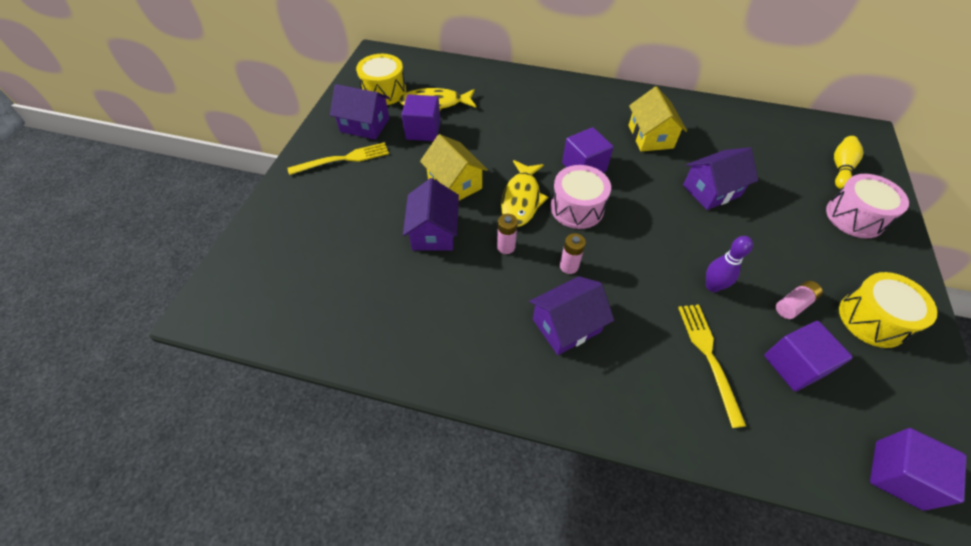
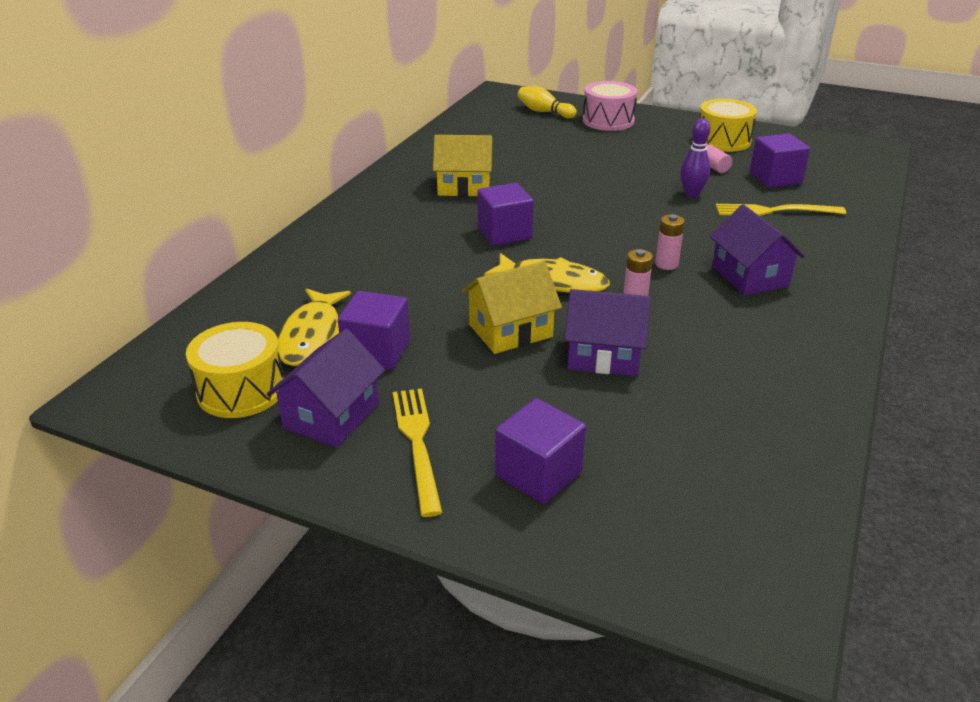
camera: 80 degrees left, 20 degrees down
pink drum [550,165,611,229] -> none
purple house [683,147,758,210] -> none
purple cube [870,428,967,511] -> purple cube moved to [495,398,586,504]

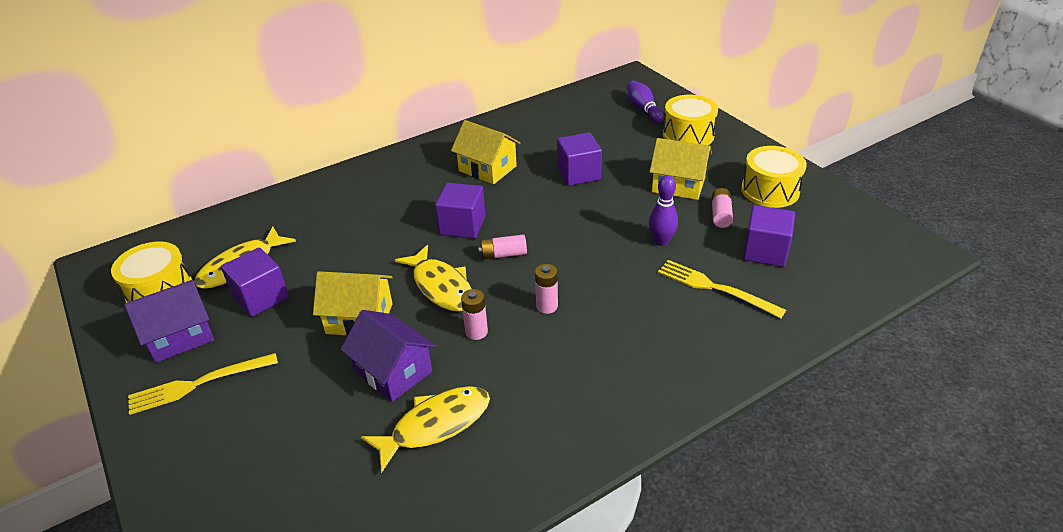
camera: 35 degrees right, 5 degrees up
yellow fork [393,389,442,517] -> yellow fork turned 135 degrees counterclockwise [128,353,278,415]
purple cube [495,398,586,504] -> purple cube moved to [557,132,602,186]
yellow bowling pin [518,86,577,119] -> purple bowling pin [627,80,664,123]
pink drum [583,81,637,131] -> yellow drum [663,95,718,145]
purple house [709,204,805,296] -> none
none -> yellow fish [361,386,490,473]
none -> pink battery [478,234,527,260]
none -> yellow house [649,138,712,200]

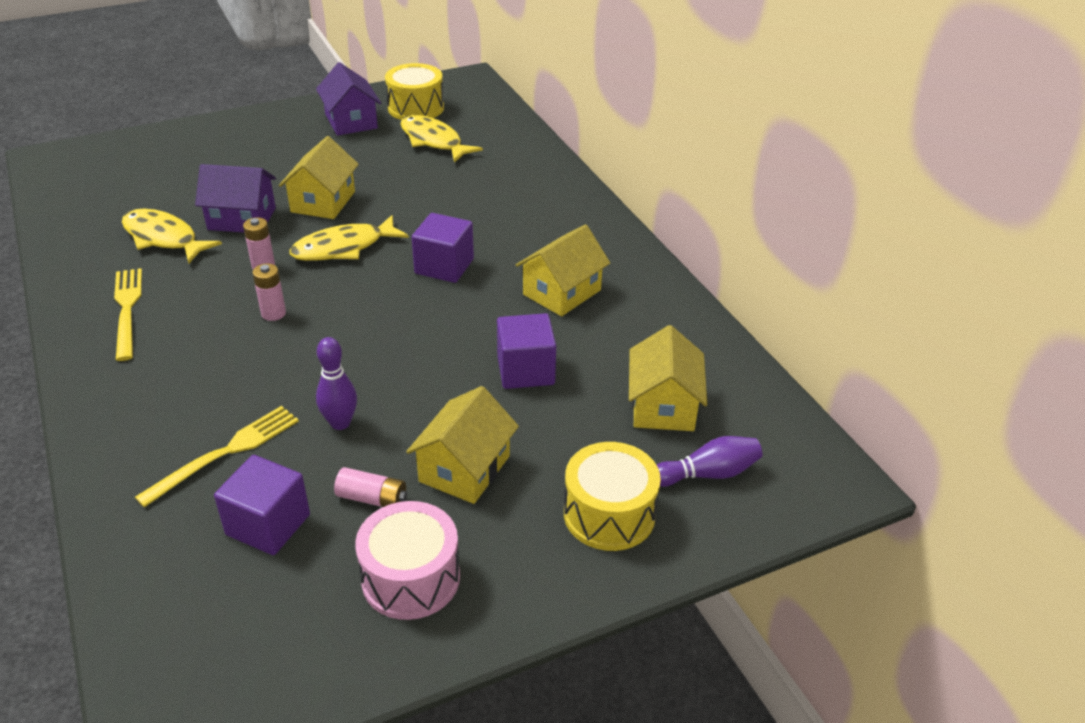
camera: 95 degrees right, 0 degrees up
yellow fork [128,353,278,415] -> yellow fork moved to [114,268,142,361]
purple cube [221,248,289,317] -> none
purple house [340,310,436,402] -> purple house turned 45 degrees clockwise [195,164,276,233]
yellow fish [361,386,490,473] -> yellow fish turned 150 degrees clockwise [122,209,222,263]
pink battery [478,234,527,260] -> none
yellow drum [741,146,807,208] -> pink drum [355,501,460,620]
none -> yellow house [629,325,707,431]

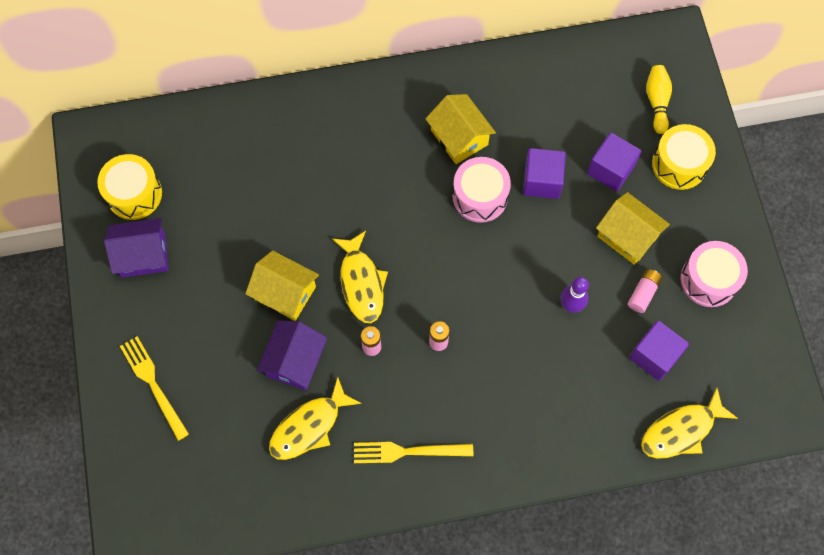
camera: 75 degrees left, 30 degrees up
yellow fork [135,406,299,507] -> yellow fork moved to [120,336,189,441]
yellow fish [401,115,483,163] -> yellow fish moved to [641,388,738,458]
purple cube [412,213,474,283] -> purple cube moved to [587,133,641,192]
yellow house [629,325,707,431] -> none
purple bowling pin [657,436,762,487] -> yellow bowling pin [646,65,672,134]
none -> pink drum [452,157,511,223]

